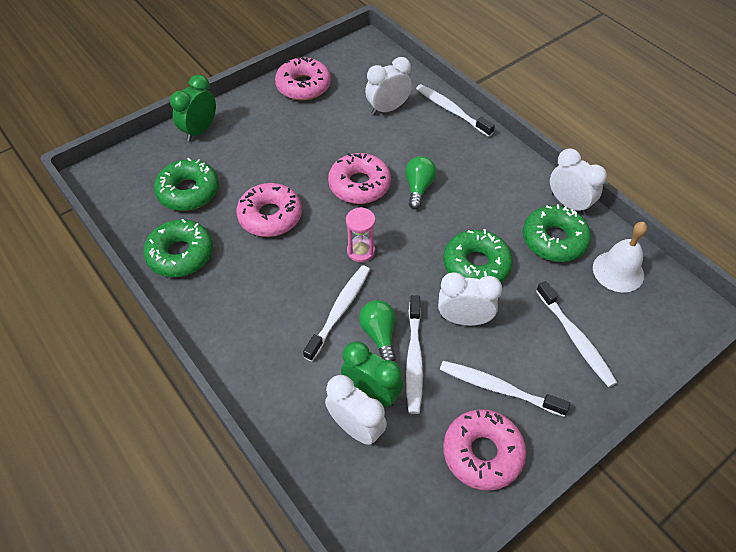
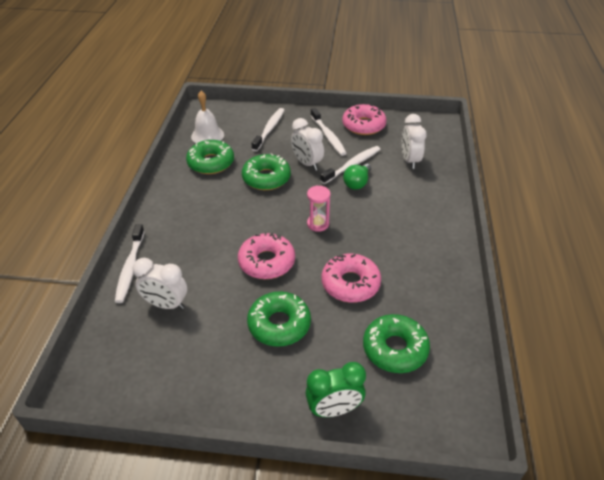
camera: 135 degrees left, 10 degrees down
green donut [144,219,213,277] -> green donut moved to [247,291,311,347]
pink donut [275,56,331,100] -> none
white toothbrush [303,265,370,361] -> none
green clock [341,341,403,407] -> none
green light bulb [405,156,437,209] -> none
white clock [550,148,607,215] -> none

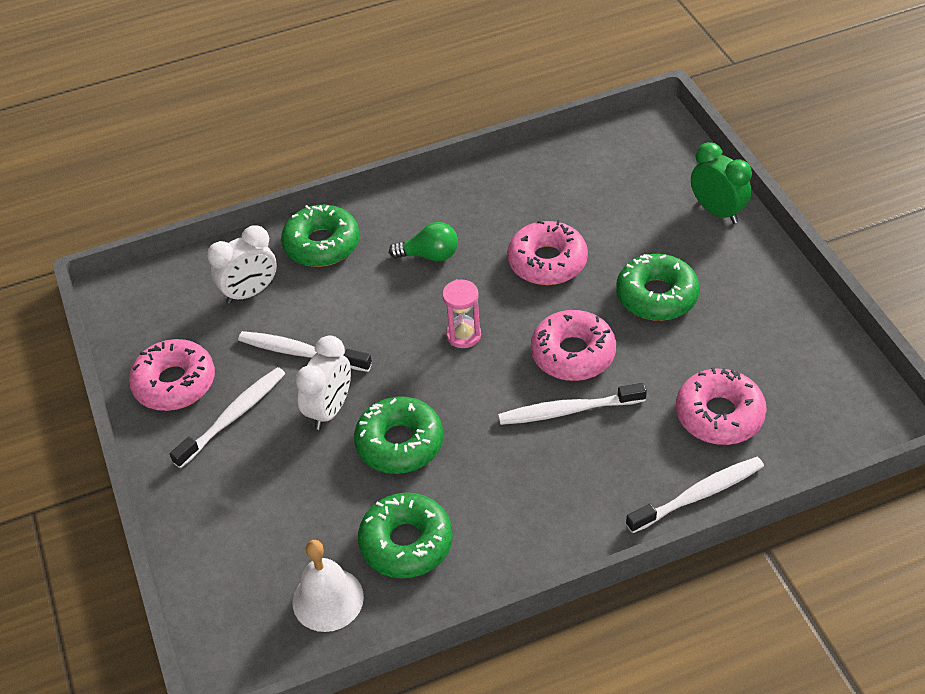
camera: 115 degrees left, 5 degrees up
white clock [133,258,187,309] -> pink donut [676,367,767,445]
white toothbrush [252,108,284,151] -> white toothbrush moved to [498,383,647,425]
green light bulb [343,163,371,190] -> green light bulb moved to [389,222,458,261]
green donut [363,314,430,373] -> green donut moved to [281,205,360,267]

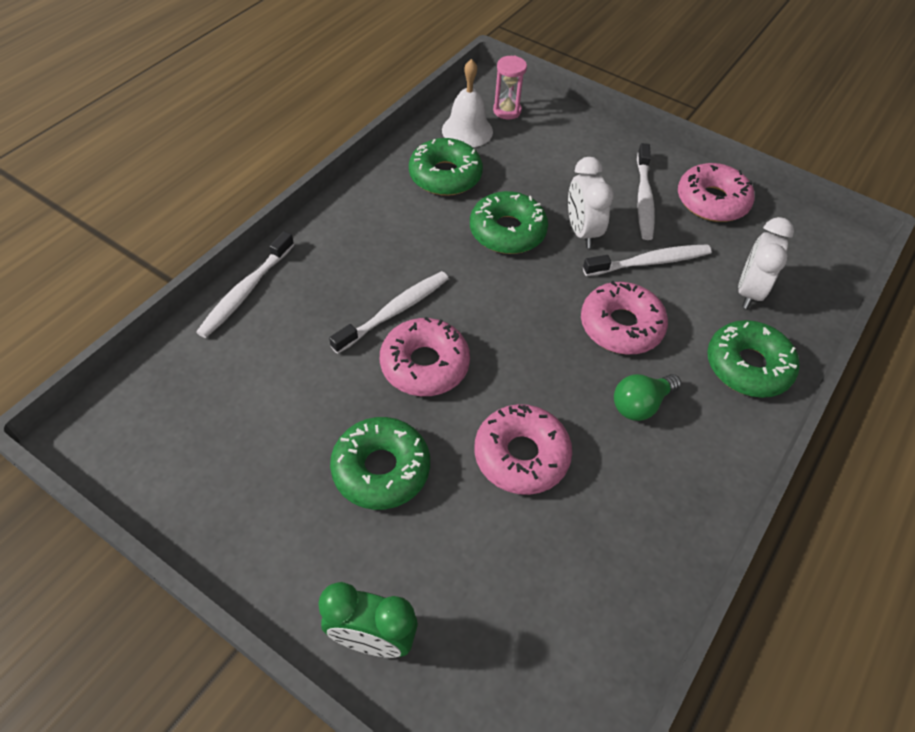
camera: 140 degrees right, 5 degrees up
pink hourglass [442,279,481,348] -> pink hourglass moved to [493,55,527,119]
pink donut [676,367,767,445] -> pink donut moved to [581,281,668,354]

